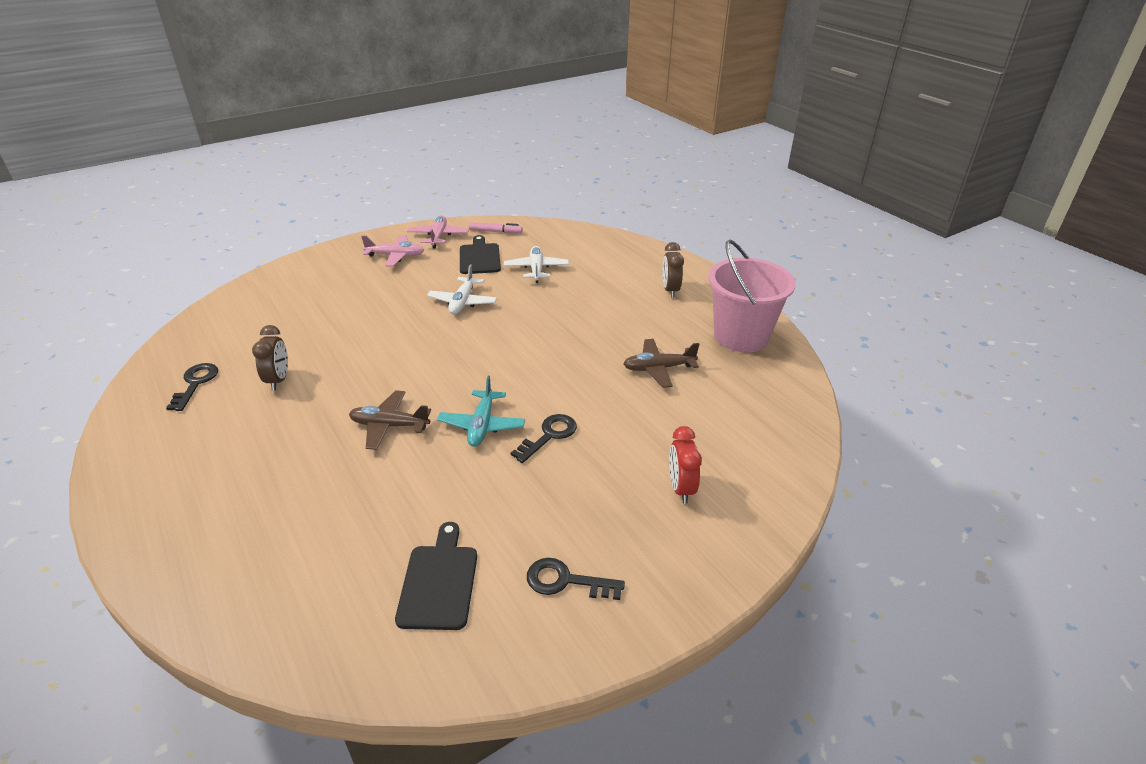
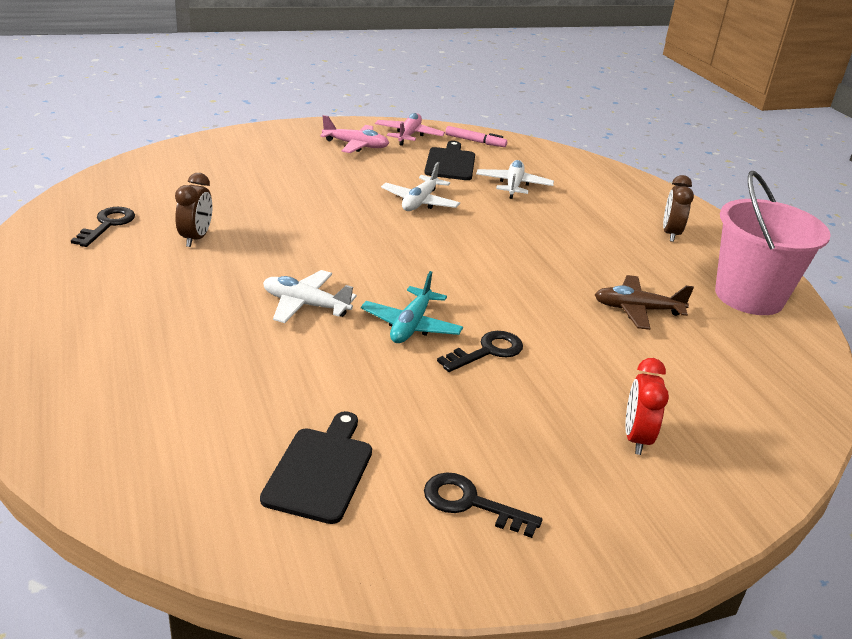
camera: 10 degrees right, 5 degrees down
brown plane [349,390,431,450] -> white plane [263,270,357,323]

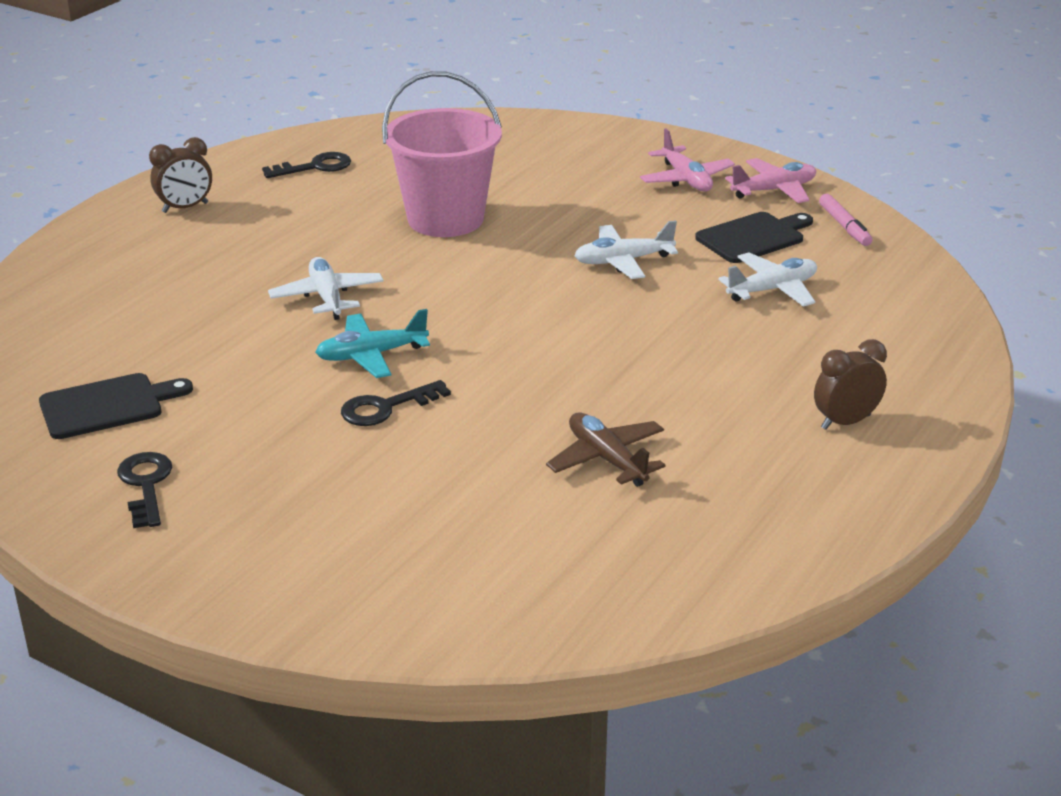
camera: 55 degrees right, 0 degrees up
brown clock [175,173,212,247] -> brown clock moved to [149,137,212,213]
black key [437,331,523,372] -> black key turned 135 degrees clockwise [341,380,451,426]
red clock [625,358,669,455] -> none
pink bucket [715,171,831,315] -> pink bucket moved to [382,71,502,237]

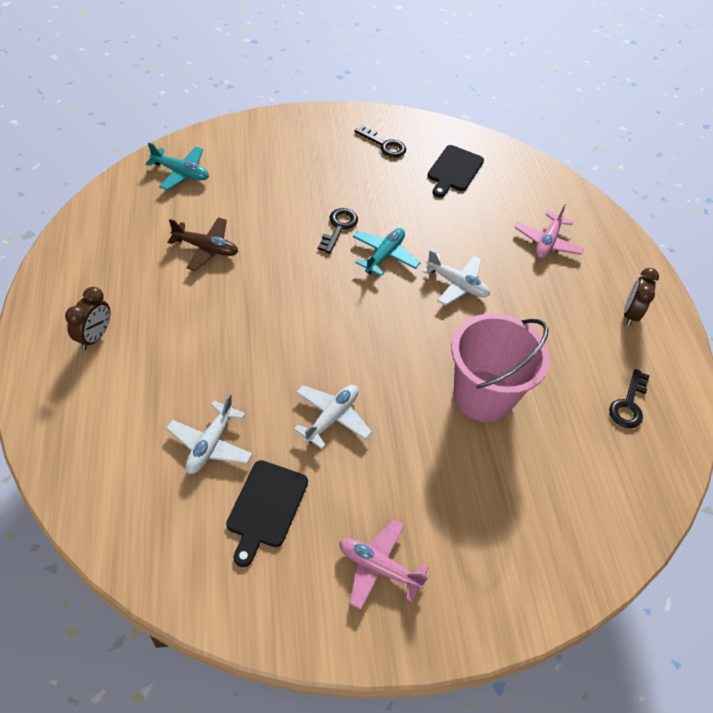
camera: 135 degrees right, 20 degrees up
pink plane [725,158,816,203] -> pink plane moved to [514,204,584,259]
pink marker [819,194,872,246] -> none
none -> turquoise plane [145,143,209,190]

